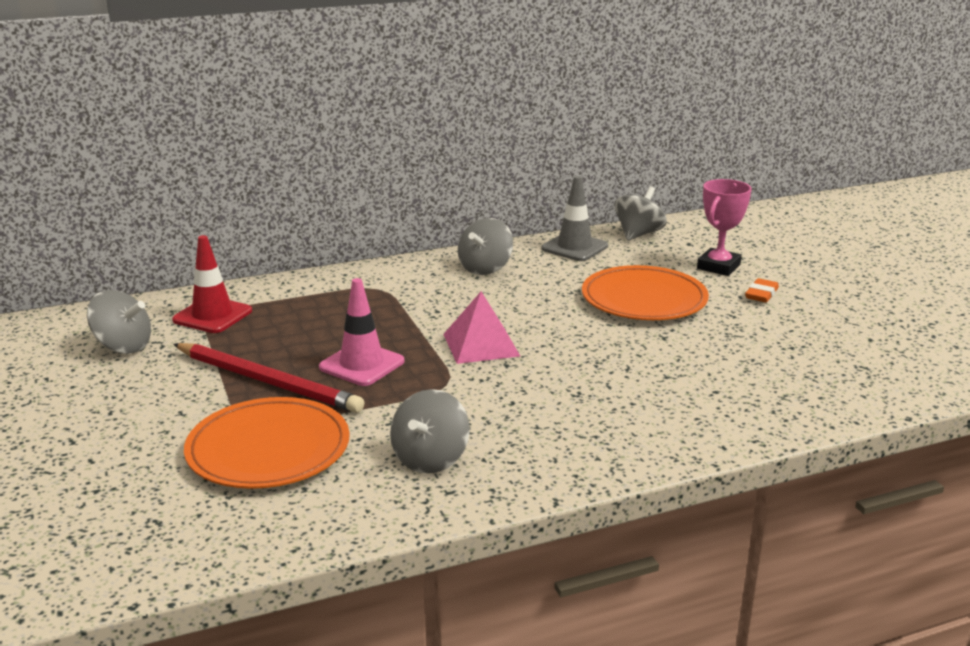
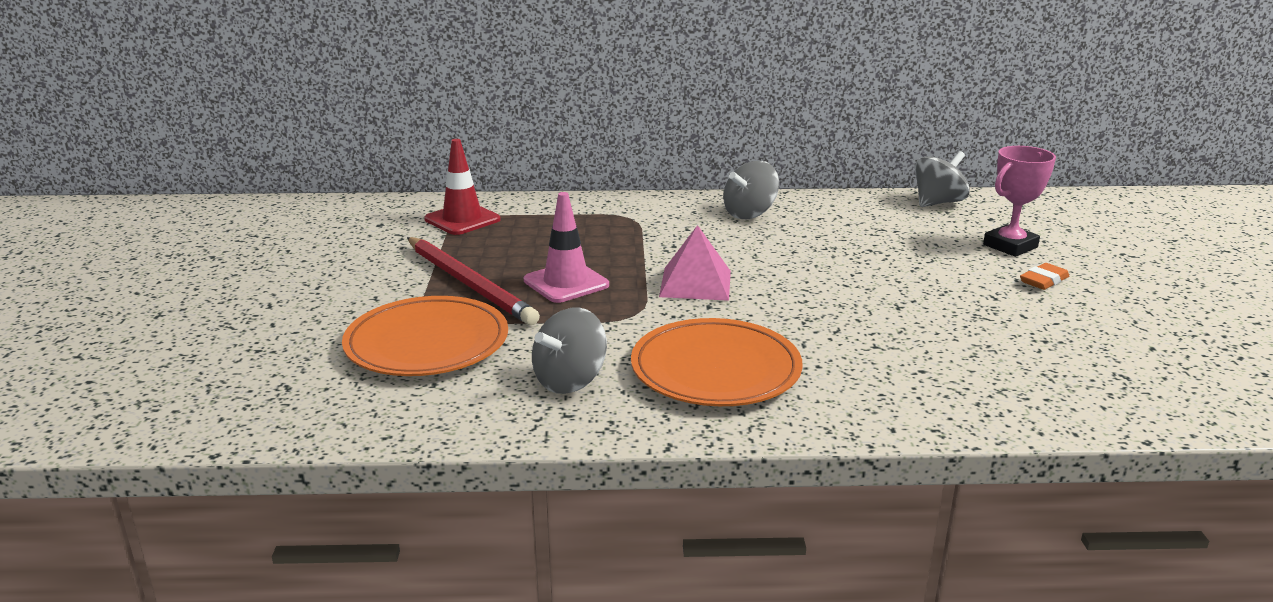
camera: 20 degrees right, 0 degrees up
grey spinning top [87,290,151,354] -> none
grey traffic cone [541,176,608,261] -> none
orange plate [582,265,709,320] -> orange plate moved to [631,318,803,406]

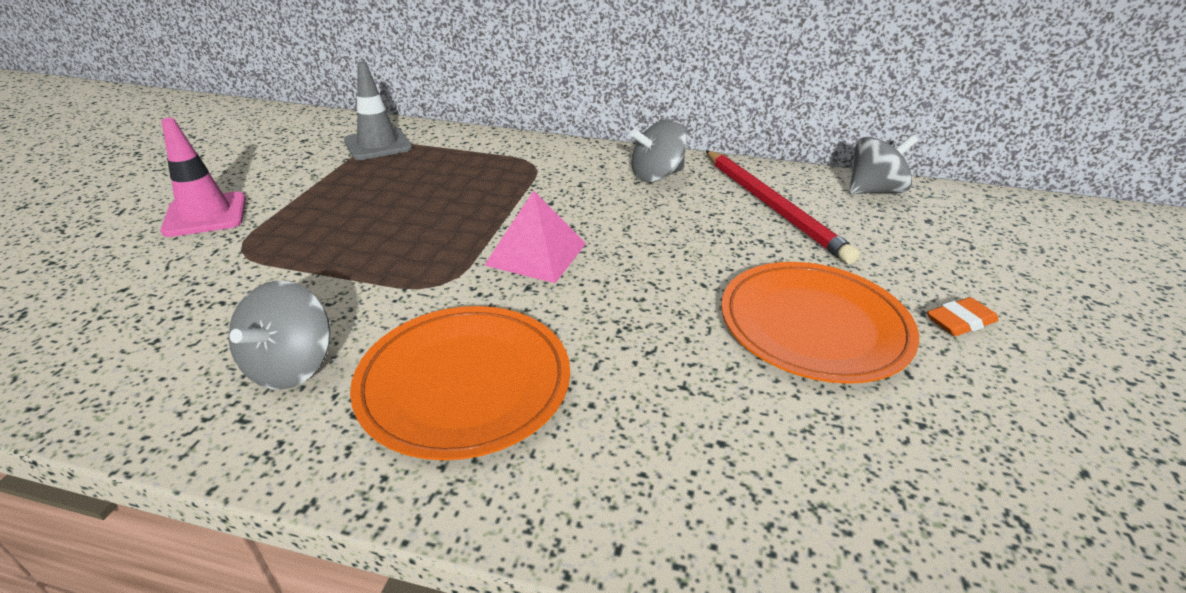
camera: 15 degrees right, 10 degrees up
orange plate [342,296,508,376] -> orange plate moved to [721,262,919,384]
red pencil [407,237,540,325] -> red pencil moved to [706,150,859,264]
red traffic cone [424,139,501,235] -> grey traffic cone [344,61,412,160]
pink traffic cone [524,192,609,303] -> pink traffic cone moved to [161,118,246,237]
grey spinning top [532,308,607,394] -> grey spinning top turned 45 degrees counterclockwise [228,281,331,390]
pink trophy [983,146,1056,257] -> none

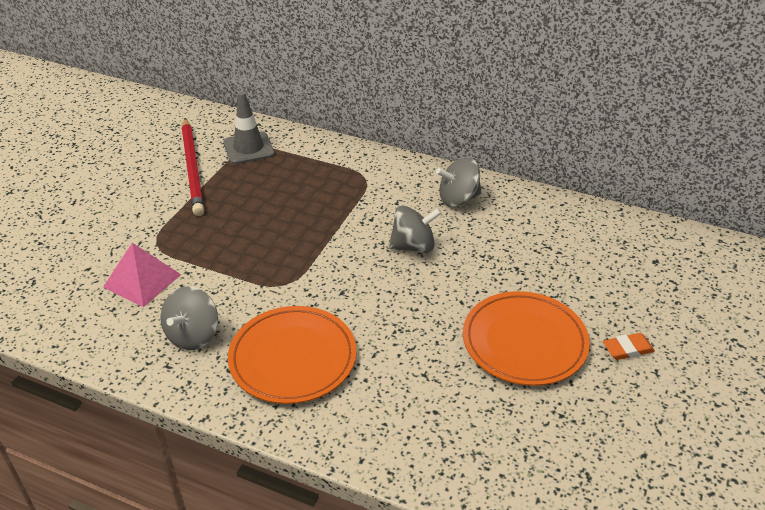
camera: 10 degrees right, 5 degrees up
pink traffic cone [161,118,246,237] -> none
pink pyramid [484,190,586,283] -> pink pyramid moved to [103,243,181,307]
red pencil [706,150,859,264] -> red pencil moved to [182,118,204,216]
grey spinning top [849,135,918,194] -> grey spinning top moved to [389,205,442,253]

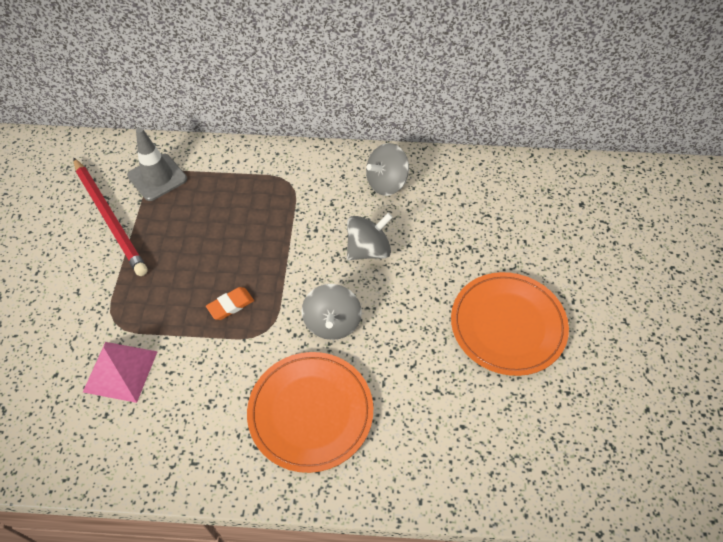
camera: 20 degrees left, 15 degrees up
grey spinning top [160,286,218,350] -> grey spinning top moved to [302,284,362,340]
orange eraser [603,333,655,360] -> orange eraser moved to [206,287,254,320]

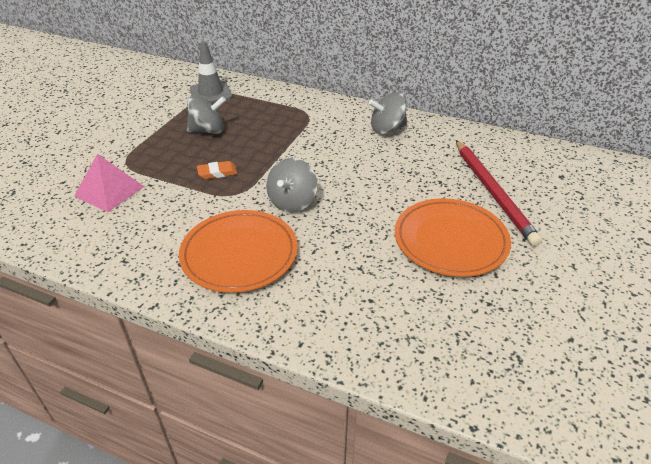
camera: 20 degrees right, 15 degrees down
red pencil [73,158,148,276] -> red pencil moved to [456,140,542,246]
grey spinning top [347,213,393,260] -> grey spinning top moved to [187,96,226,134]

